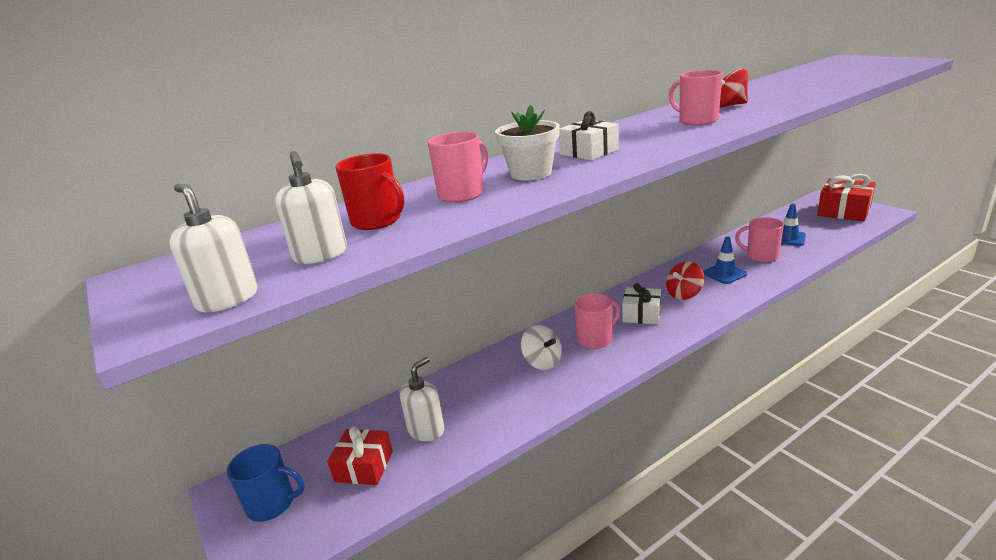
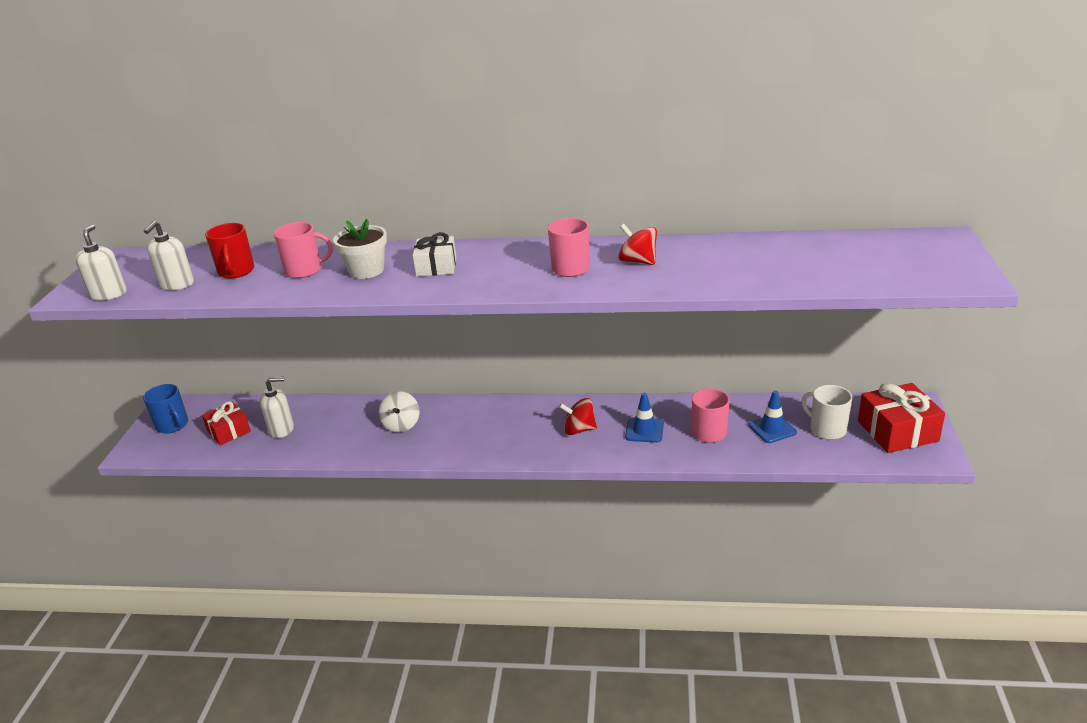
camera: 40 degrees right, 5 degrees up
pink mug [574,293,620,349] -> none
white gift [622,283,661,325] -> none
none -> white mug [802,385,852,440]

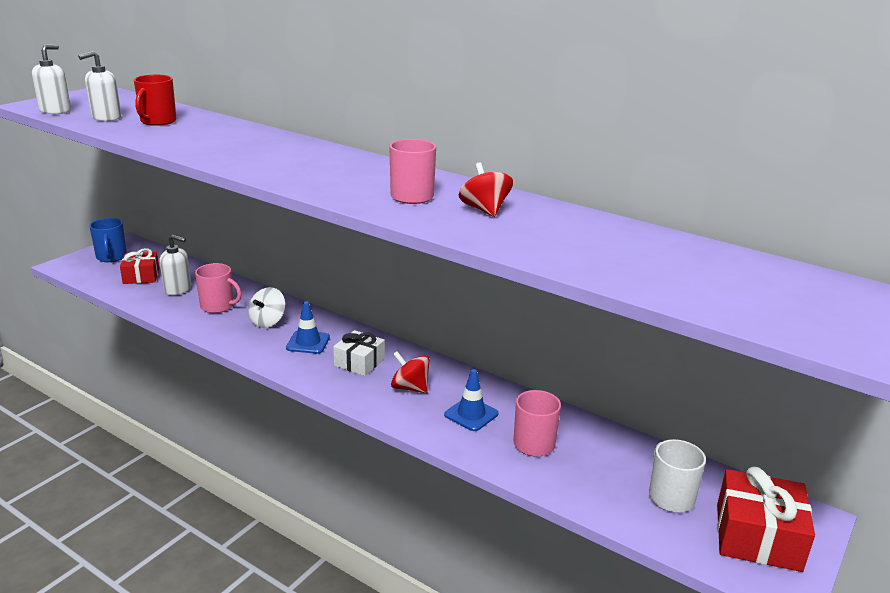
camera: 25 degrees right, 5 degrees down
pink mug [274,222,333,278] -> pink mug moved to [195,263,242,313]
white flower pot [333,218,387,279] -> none
white gift [412,232,456,277] -> white gift moved to [333,330,385,376]
blue traffic cone [749,390,797,443] -> blue traffic cone moved to [286,301,330,354]

